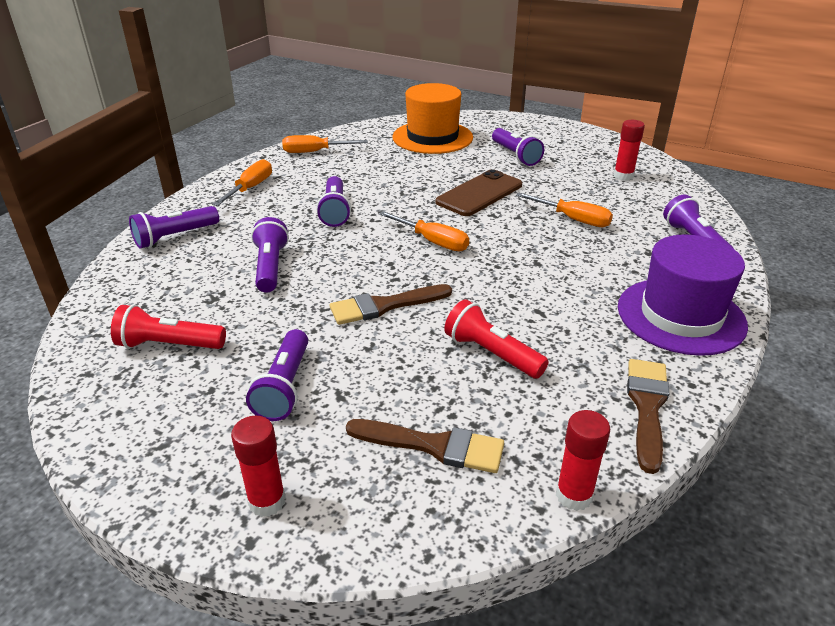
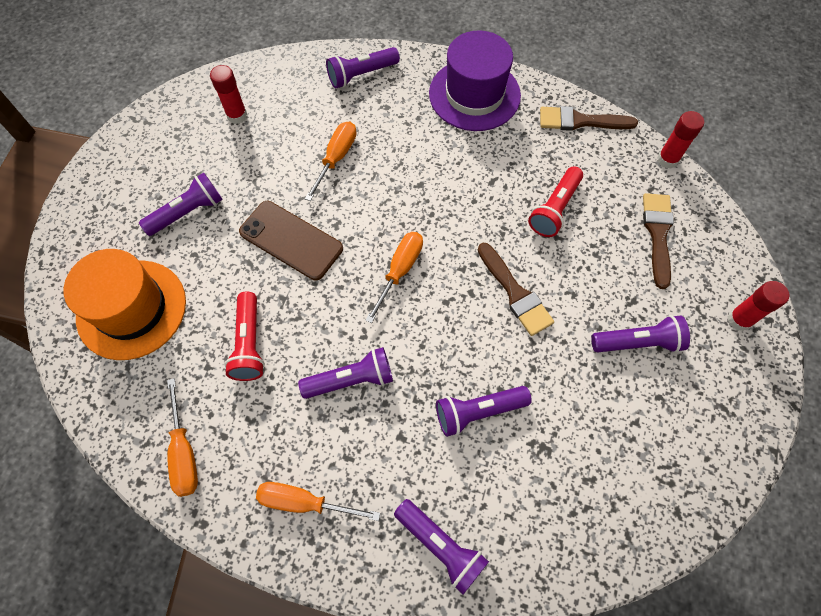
camera: 100 degrees left, 30 degrees up
red flashlight [111,304,226,349] -> red flashlight moved to [224,292,265,381]

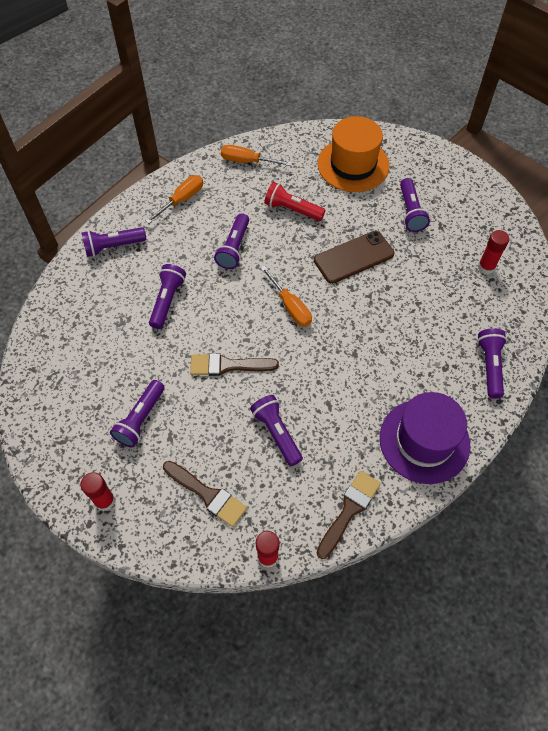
camera: 120 degrees right, 5 degrees down
orange screwdriver [305,121,356,201] -> none
red flashlight [528,166,583,237] -> purple flashlight [250,395,303,466]

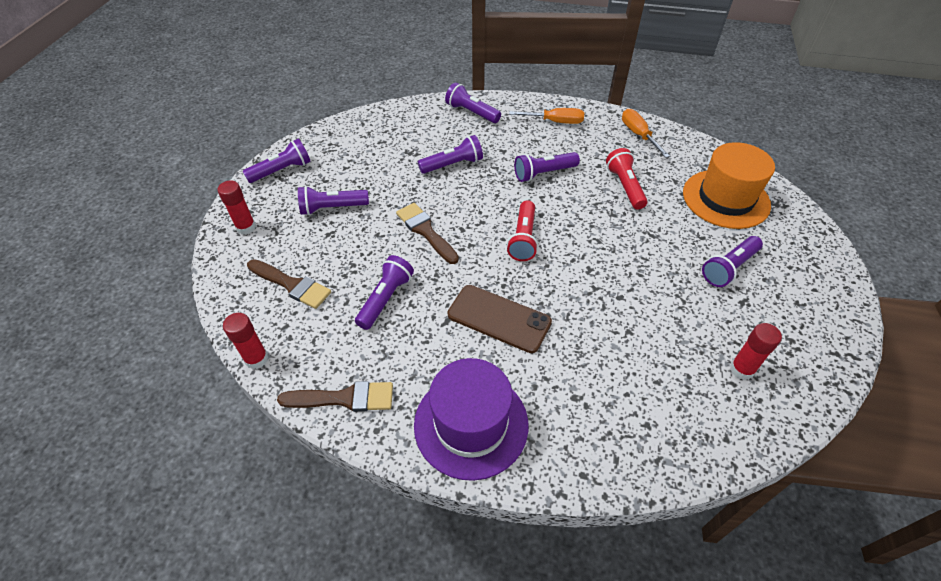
camera: 55 degrees right, 10 degrees down
brown brush [163,461,247,527] -> brown brush turned 60 degrees counterclockwise [247,259,331,309]
orange screwdriver [261,266,312,327] -> red flashlight [507,200,538,261]
brown phone [314,231,394,284] -> brown phone moved to [447,285,552,353]
purple flashlight [477,328,507,399] -> purple flashlight moved to [243,139,311,183]

